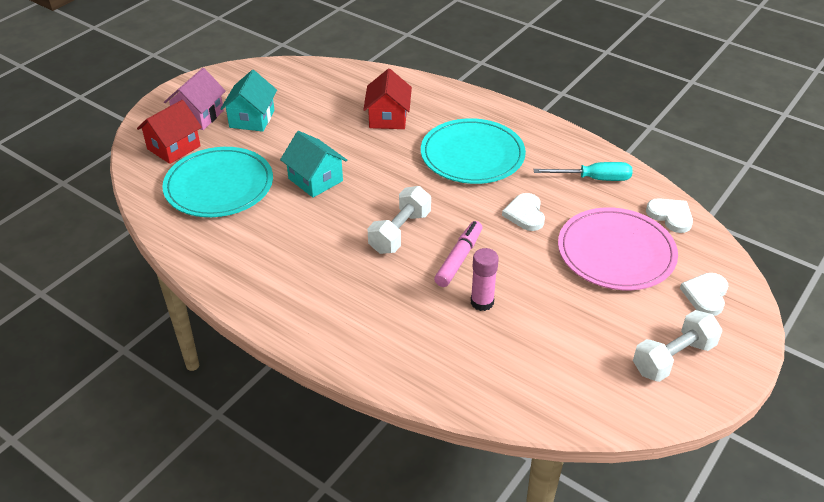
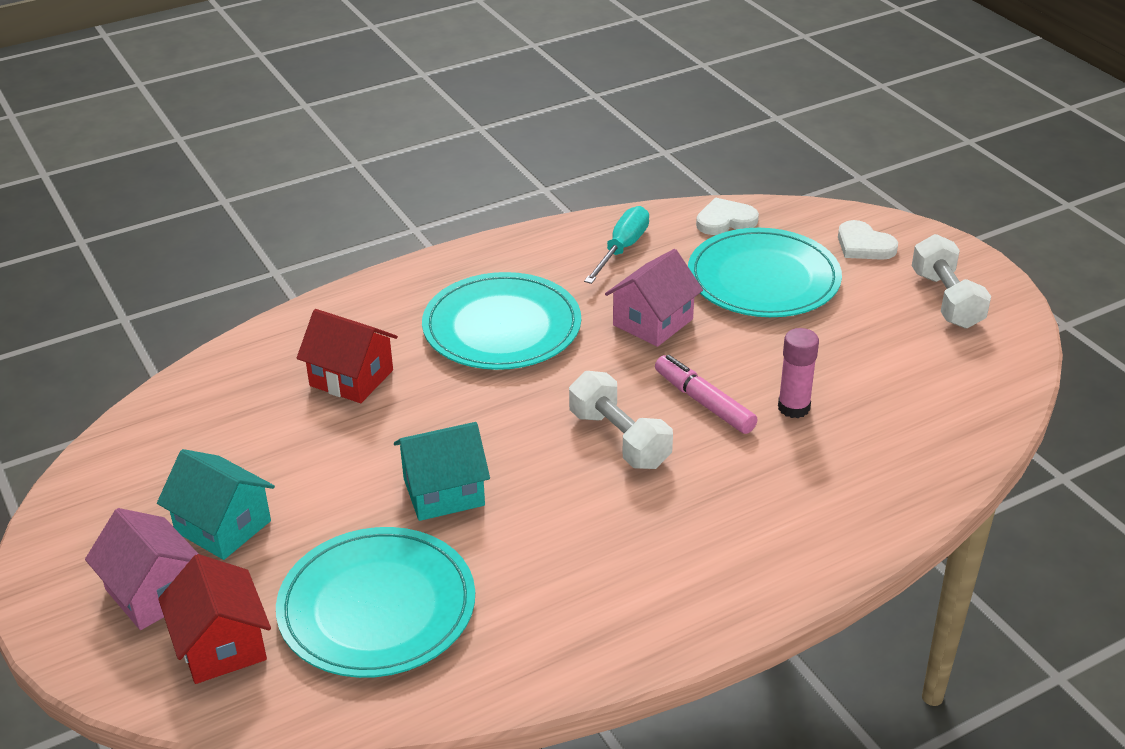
camera: 65 degrees left, 5 degrees down
white heart [502,193,545,231] -> pink house [605,249,703,347]
pink plate [558,207,678,290] -> turquoise plate [688,228,842,317]

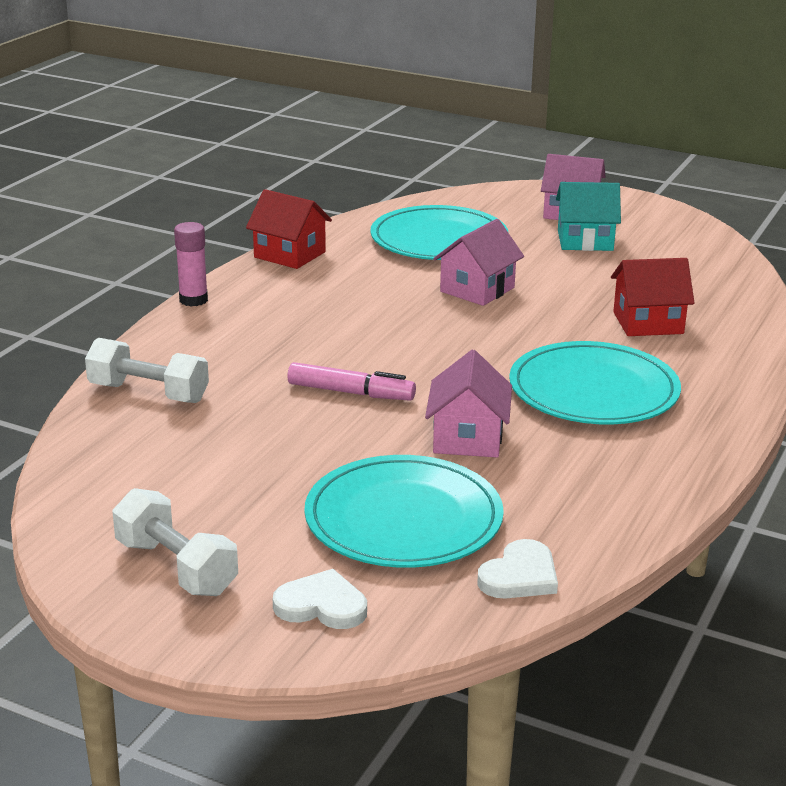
camera: 145 degrees right, 10 degrees down
red house [158,554,271,684] -> red house moved to [246,189,332,269]
turquoise house [394,422,490,521] -> pink house [433,219,524,306]
white dumbbell [569,371,673,469] -> white dumbbell moved to [85,338,209,403]
turquoise screwdriver [584,206,649,284] -> none
pink glue stick [778,328,819,418] -> pink glue stick moved to [174,222,208,307]

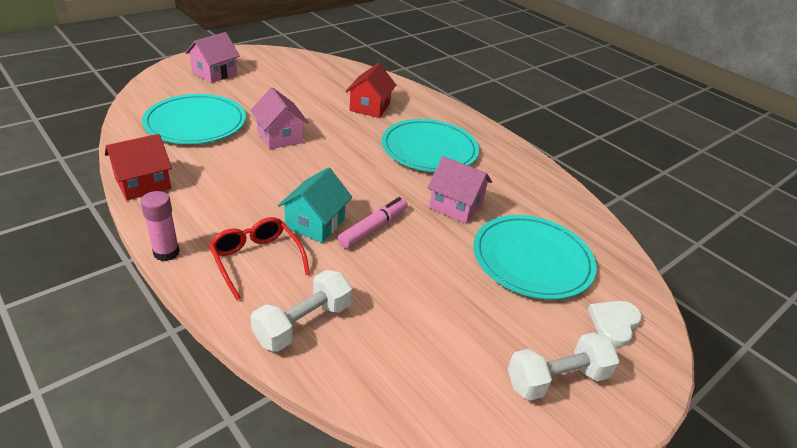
camera: 70 degrees left, 10 degrees up
white heart [477,539,558,599] -> none
turquoise house [556,182,621,251] -> turquoise house moved to [278,167,352,243]
none -> red glasses [209,217,310,300]

